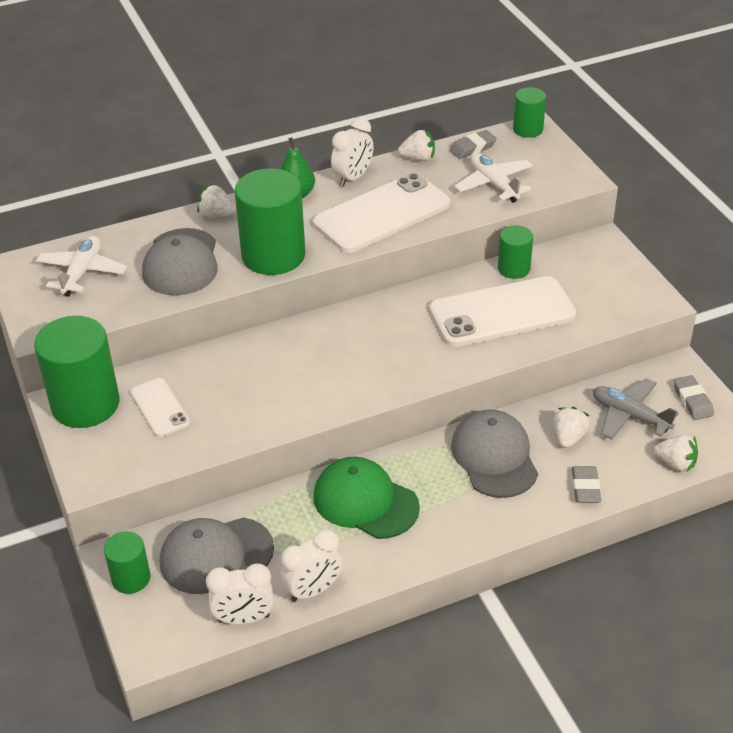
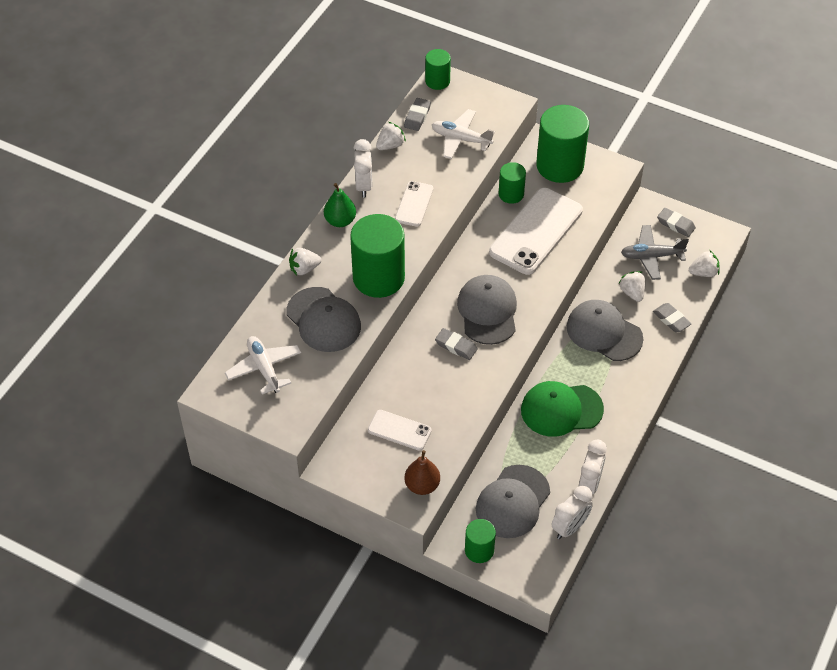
camera: 40 degrees left, 10 degrees up
green cylinder [34,316,119,428] -> green cylinder moved to [536,105,589,183]
white phone [313,173,450,253] -> white phone [395,181,433,227], size x0.51
none -> brown pear [404,450,440,495]
none -> grey eraser [435,328,478,360]
none -> grey cap [457,275,517,345]

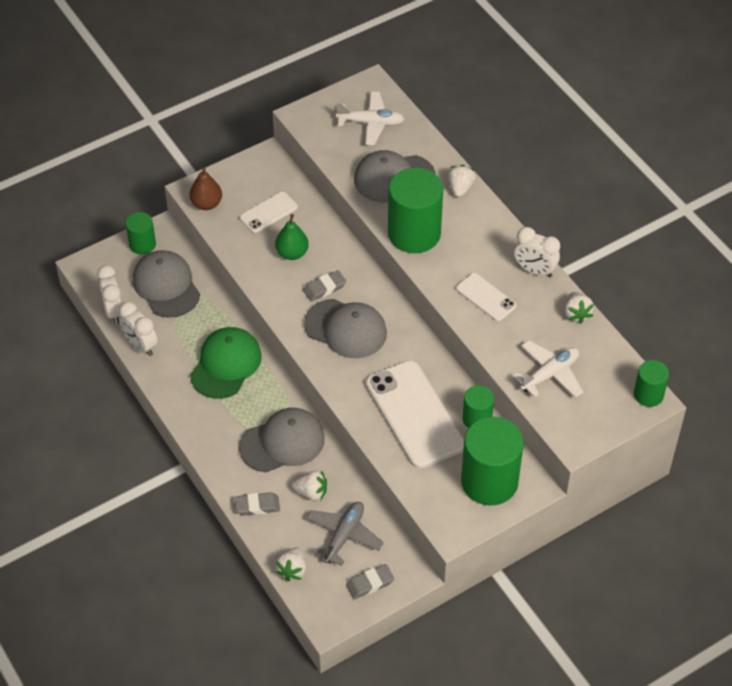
camera: 120 degrees right, 0 degrees up
green pear [324,183,356,227] -> green pear moved to [275,214,309,260]
grey eraser [404,98,431,131] -> none

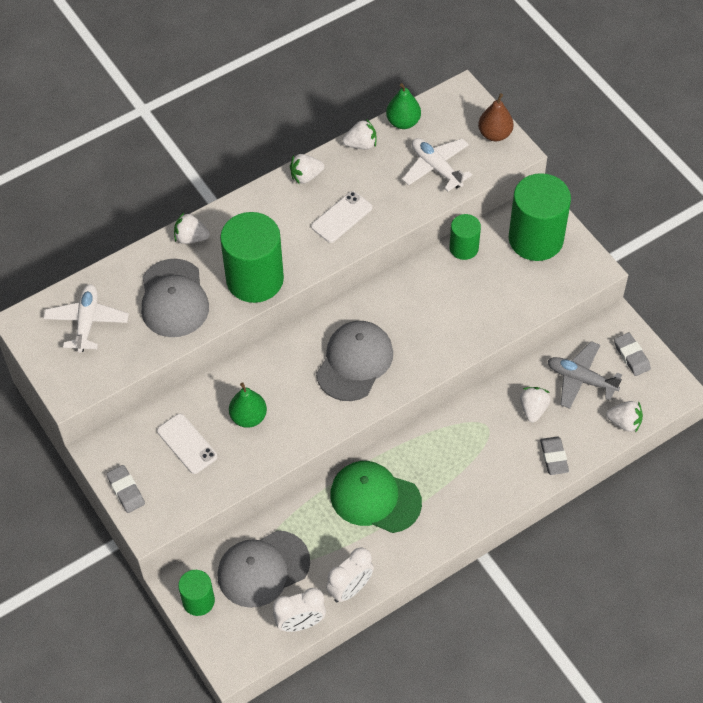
camera: 90 degrees left, 5 degrees up
brown pear [189,167,222,210] -> brown pear moved to [478,93,514,141]
grey cap [239,408,325,472] -> none
grey eraser [303,270,346,302] -> grey eraser moved to [106,465,145,513]
white phone [366,360,464,469] -> none
white clock [514,227,560,277] -> white strawberry [290,154,324,184]
green cylinder [634,360,669,407] -> none
none -> green pear [386,83,421,129]

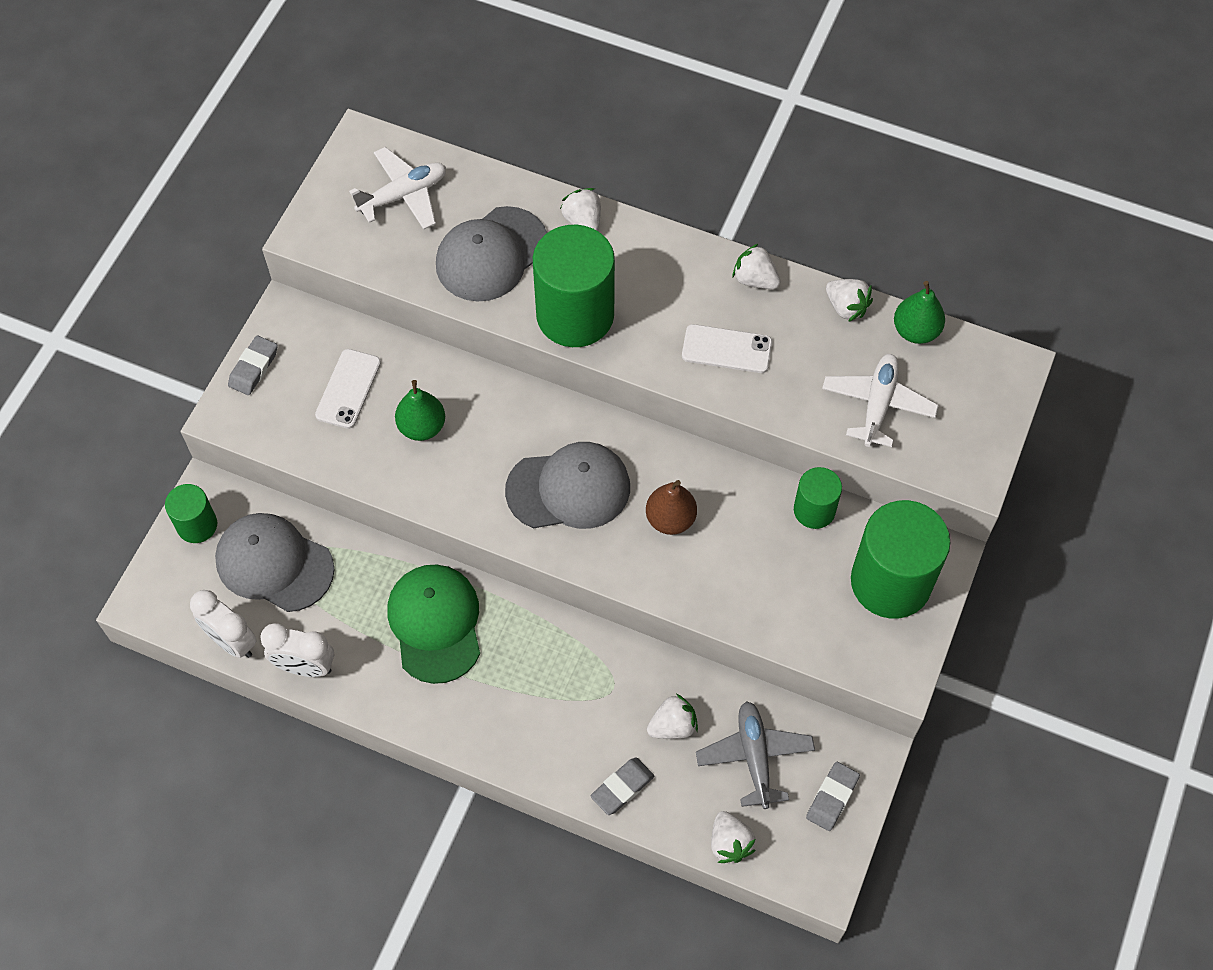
camera: 55 degrees right, 5 degrees up
brown pear [478,93,514,141] -> brown pear moved to [646,480,697,535]

